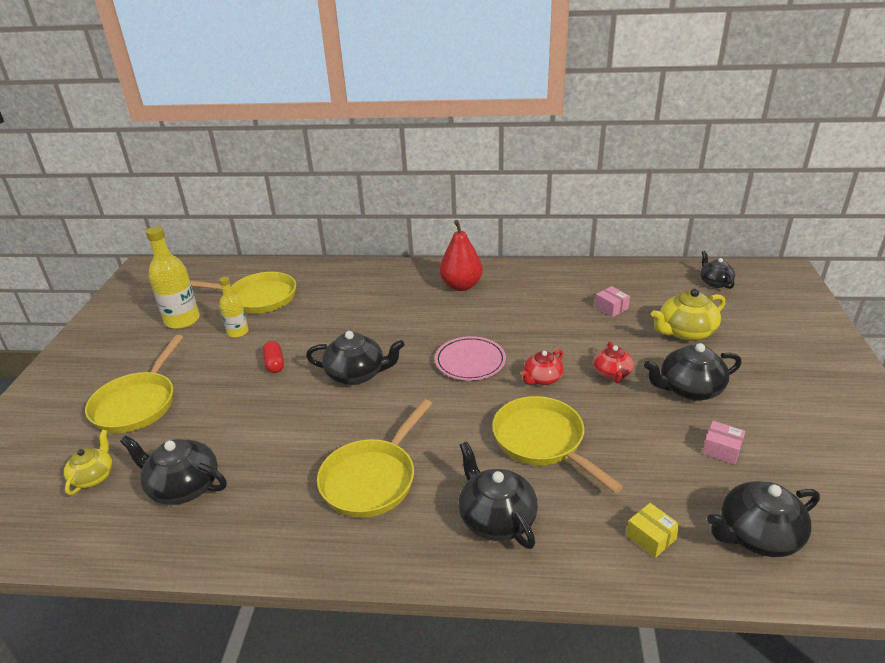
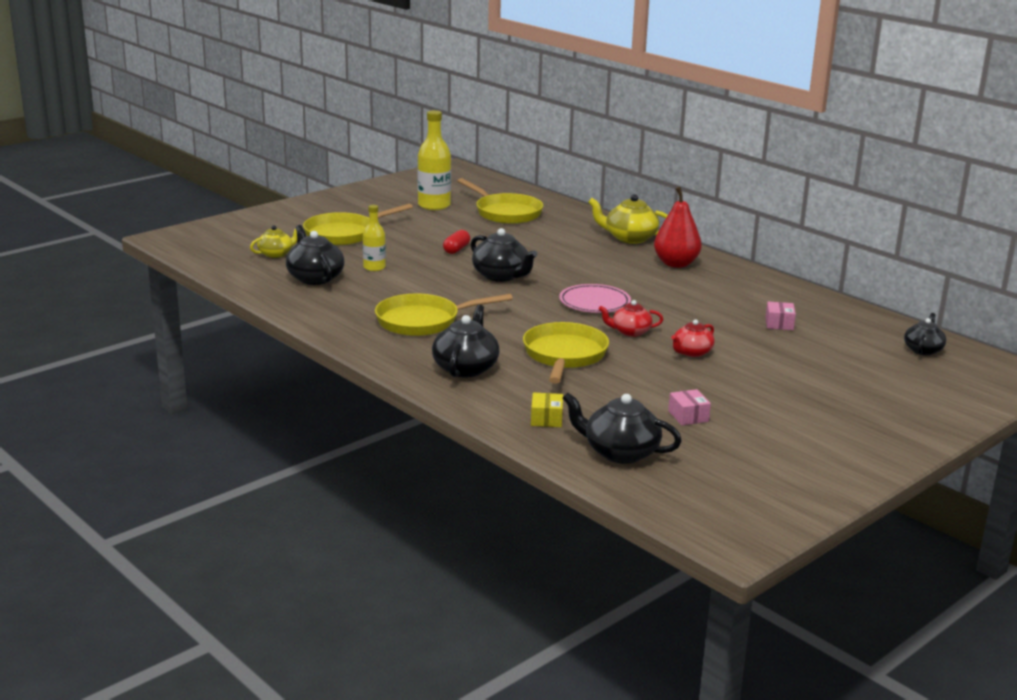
camera: 40 degrees right, 10 degrees down
yellow bottle [219,277,248,338] -> yellow bottle moved to [363,205,386,271]
black teapot [644,343,742,400] -> none
yellow teapot [651,289,725,341] -> yellow teapot moved to [588,194,668,244]

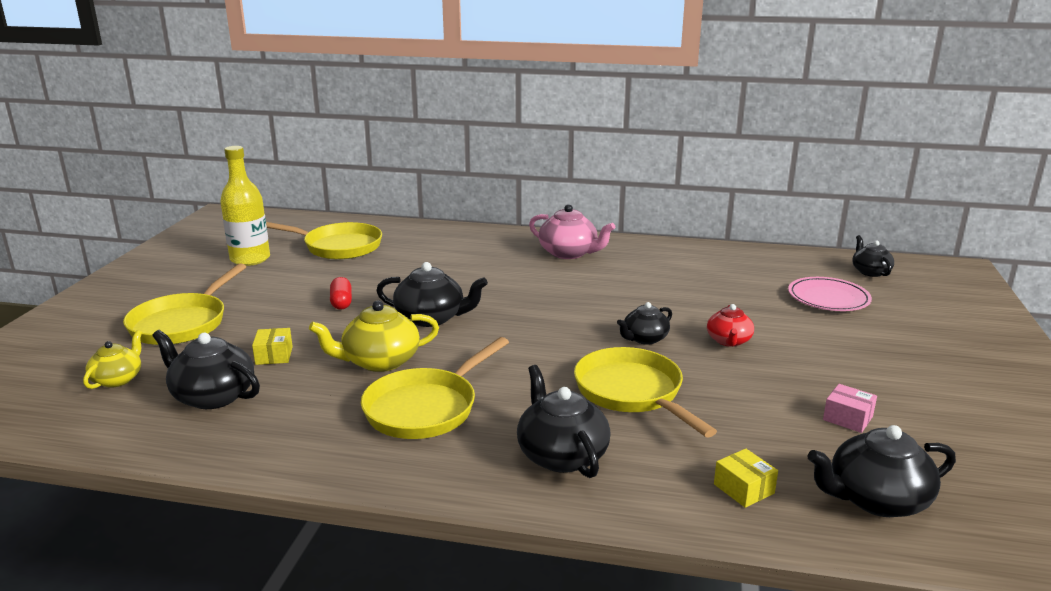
camera: 35 degrees left, 0 degrees up
yellow bottle [363,205,386,271] -> yellow box [252,328,293,365]
pink plate [559,284,631,313] -> pink plate moved to [788,277,872,311]
yellow teapot [588,194,668,244] -> yellow teapot moved to [309,300,439,372]
red teapot [599,300,663,337] -> black teapot [617,302,672,345]
red pear [654,187,702,268] -> pink teapot [529,204,615,259]
pink box [766,301,796,330] -> none

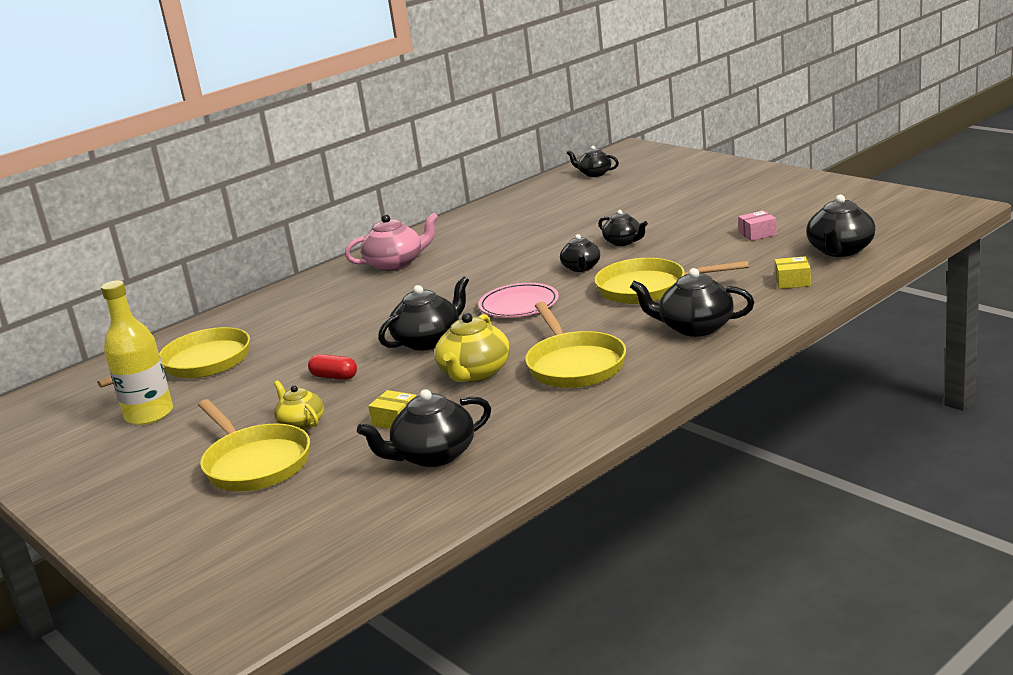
camera: 50 degrees left, 0 degrees up
yellow teapot [83,330,142,389] -> yellow teapot moved to [274,380,324,430]
red teapot [707,304,754,347] -> black teapot [599,210,648,246]
pink plate [788,277,872,311] -> pink plate moved to [478,283,559,318]

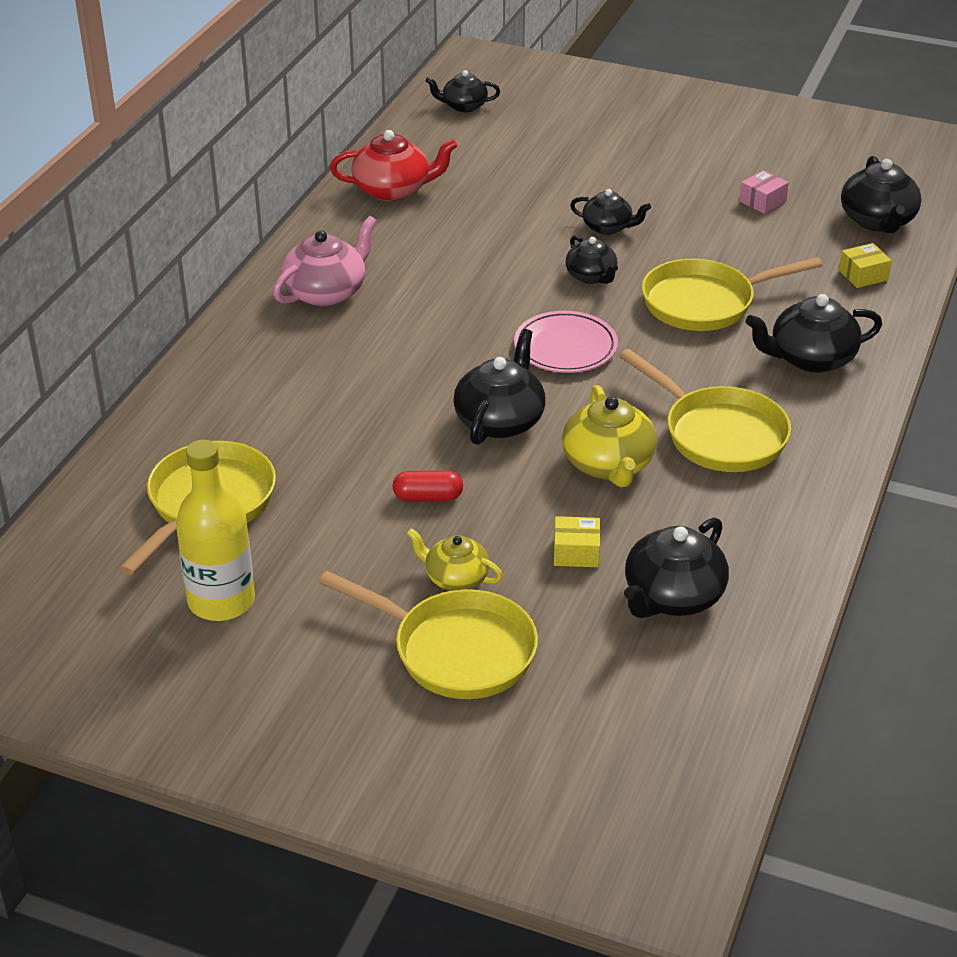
camera: 30 degrees left, 15 degrees up
none -> red teapot [330,130,458,201]

